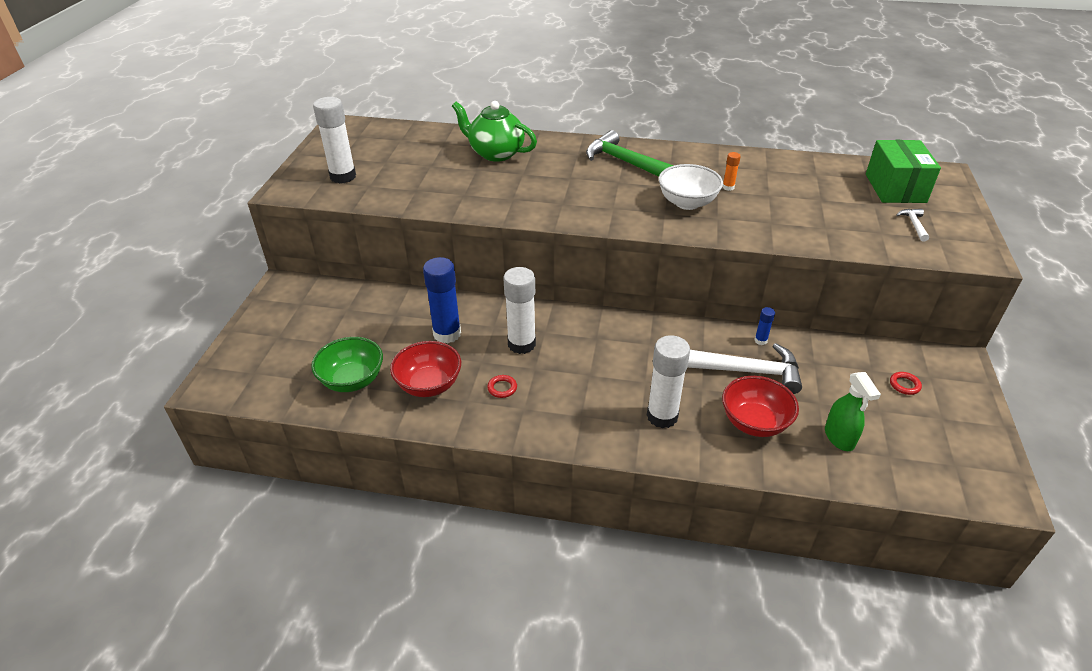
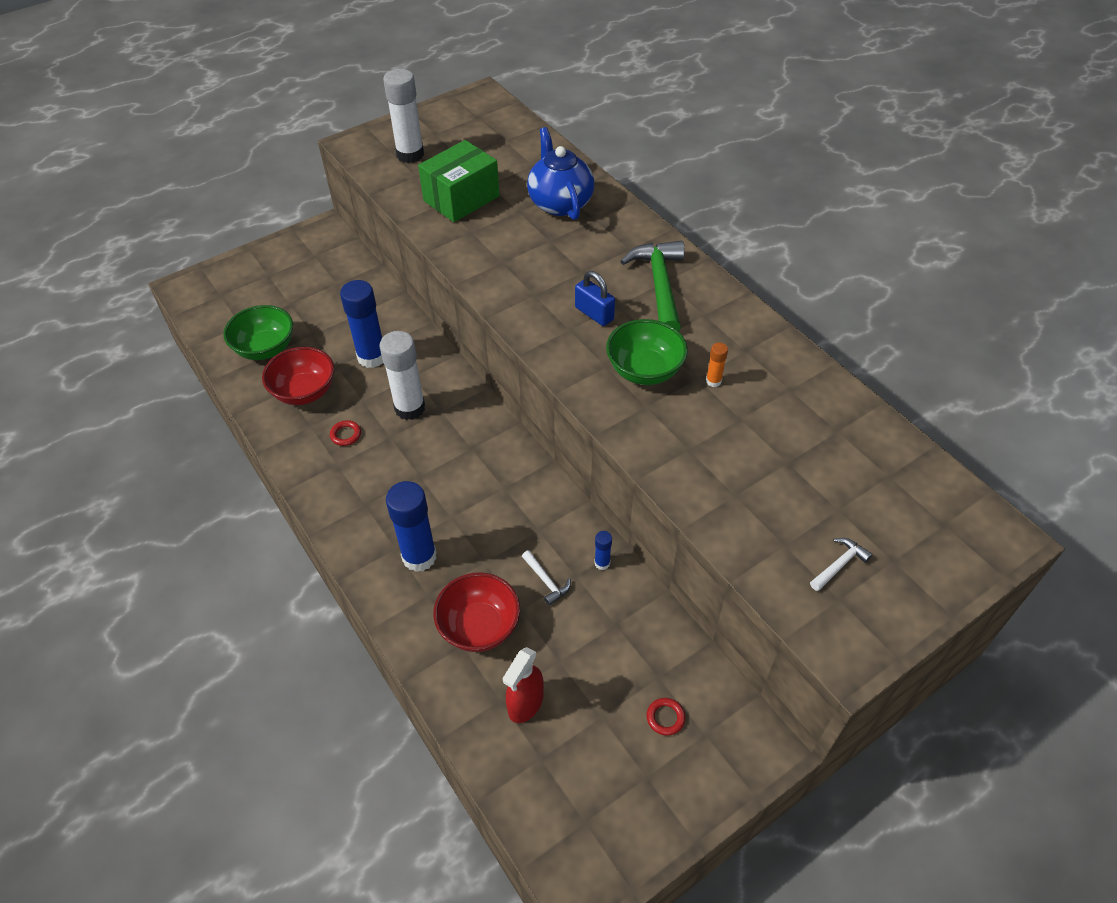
camera: 45 degrees right, 10 degrees up
green teapot [452,101,537,162] -> blue teapot [527,127,594,220]
white glue stick [647,335,690,428] -> blue glue stick [386,481,437,572]
white bowl [659,164,723,210] -> green bowl [606,319,688,385]
white hammer [687,343,802,394] -> white hammer [522,550,571,606], size x0.46
green spray bottle [825,372,881,451] -> red spray bottle [503,647,544,723]
green box [866,140,941,203] -> green box moved to [418,140,500,222]
none -> blue padlock [575,271,615,326]

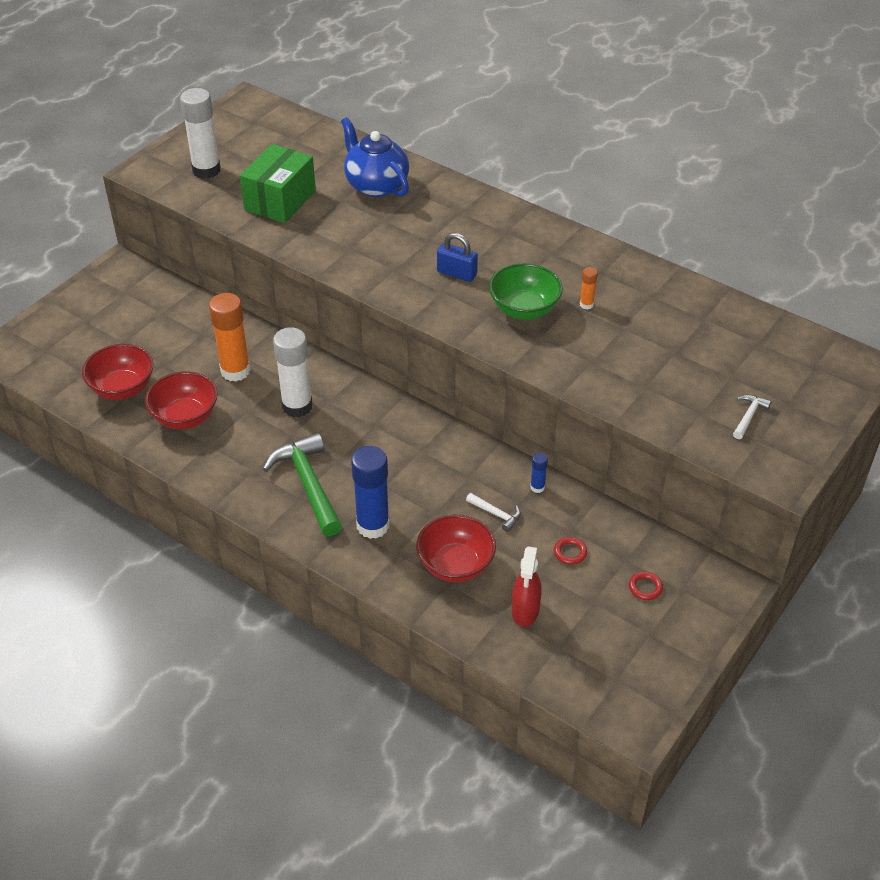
camera: 20 degrees left, 5 degrees down
green bowl [223,305,293,360] -> red bowl [82,344,153,400]
red ring [330,420,361,446] -> red ring moved to [554,537,587,565]
blue glue stick [340,280,383,368] -> orange glue stick [209,293,251,382]
green hammer [620,241,685,331] -> green hammer moved to [263,433,342,536]

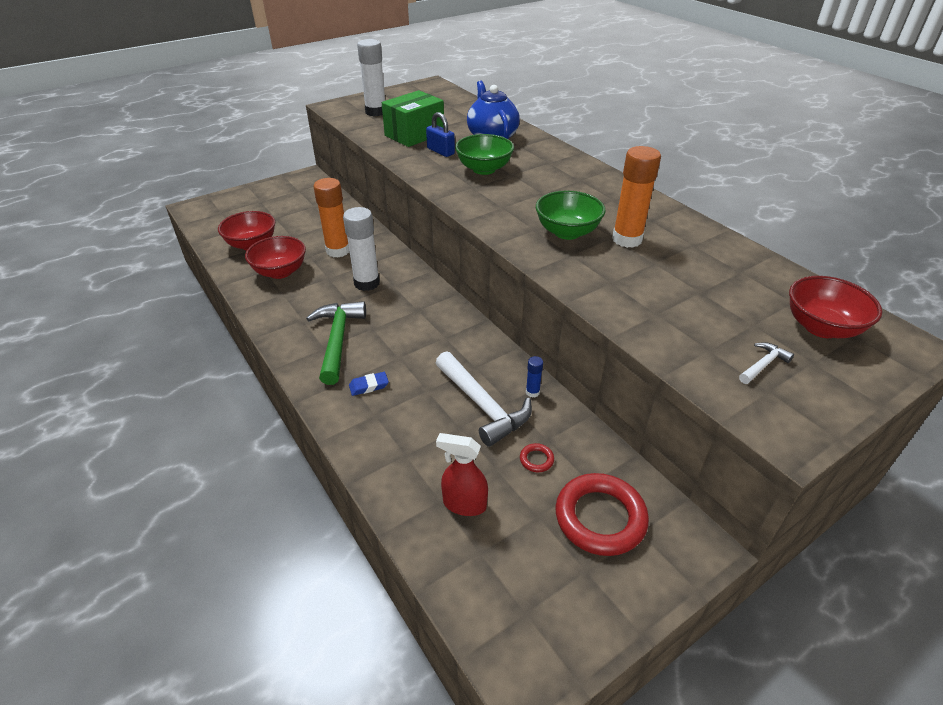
camera: 20 degrees right, 5 degrees down
blue glue stick [351,446,389,539] -> blue eraser [349,372,389,396]
red bowl [416,515,496,582] -> red bowl moved to [789,276,882,338]
blue padlock [437,233,478,282] -> blue padlock moved to [426,112,455,157]
white hammer [466,493,521,532] -> white hammer [436,352,532,447], size x2.17
red spray bottle [512,546,542,627] -> red spray bottle turned 75 degrees clockwise [436,433,488,516]
orange glue stick [580,267,598,309] -> orange glue stick [612,146,661,248], size x2.22
red ring [629,571,663,600] -> red ring [555,473,649,556], size x2.43
none -> green bowl [455,134,514,175]

